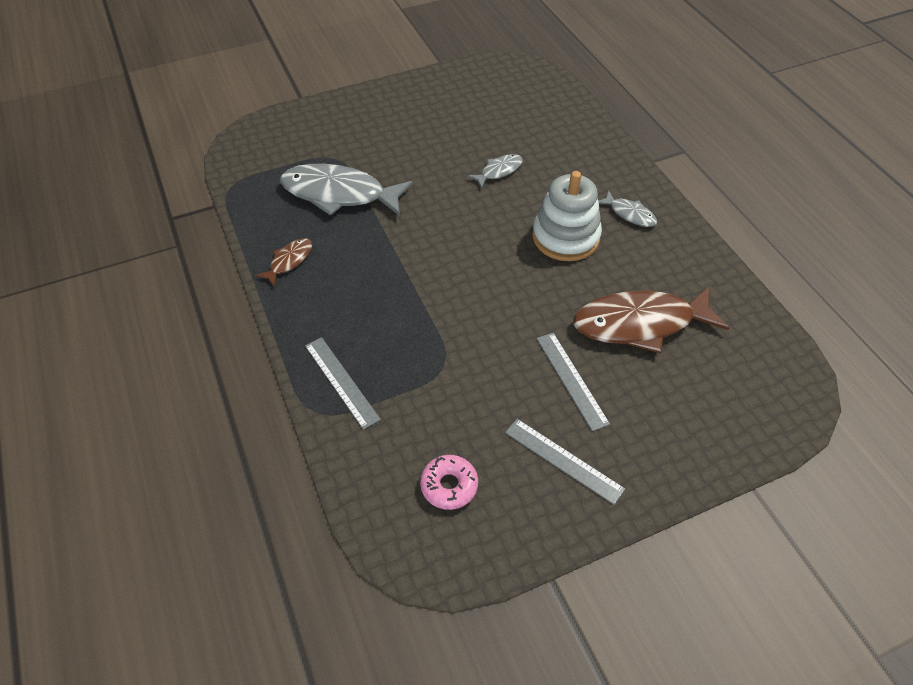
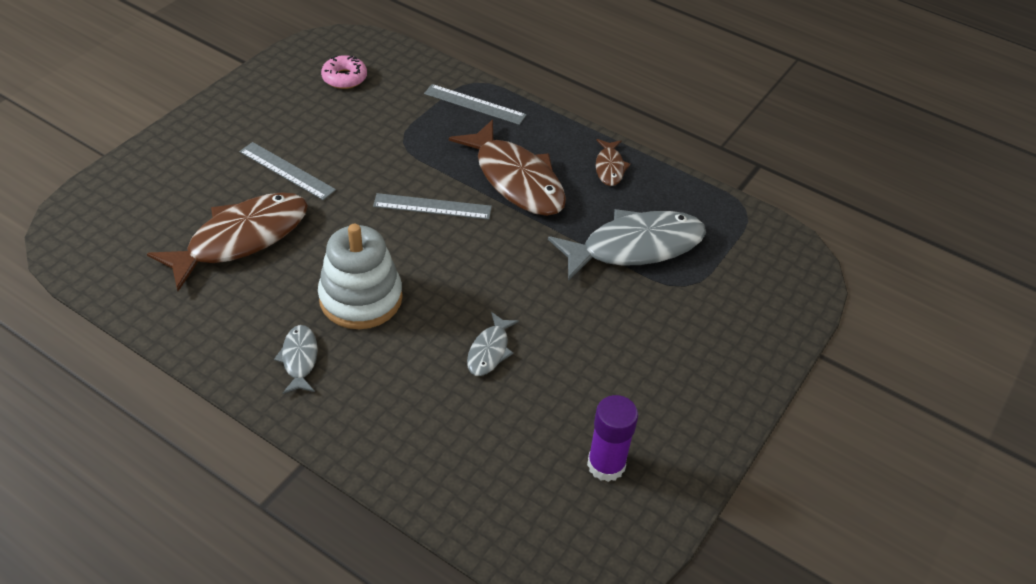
camera: 145 degrees right, 5 degrees down
grey ruler [505,419,625,505] -> grey ruler moved to [373,193,492,220]
grey fish [599,190,657,227] -> grey fish turned 75 degrees clockwise [274,325,318,394]
none -> brown fish [449,119,566,216]
none -> purple glue stick [587,395,638,482]

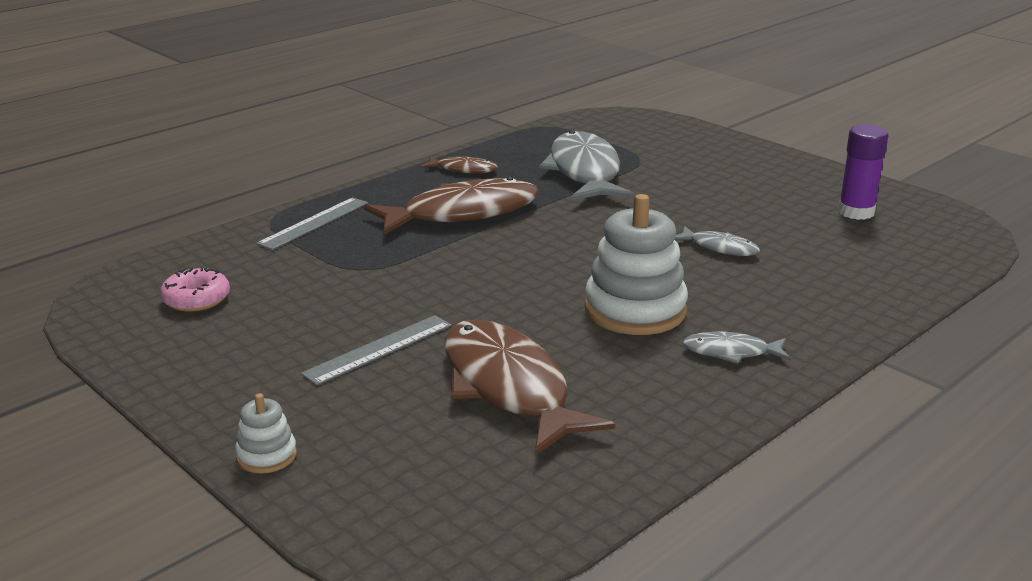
camera: 75 degrees left, 20 degrees down
grey ruler [373,193,492,220] -> none
none -> white stacking toy [235,393,297,473]

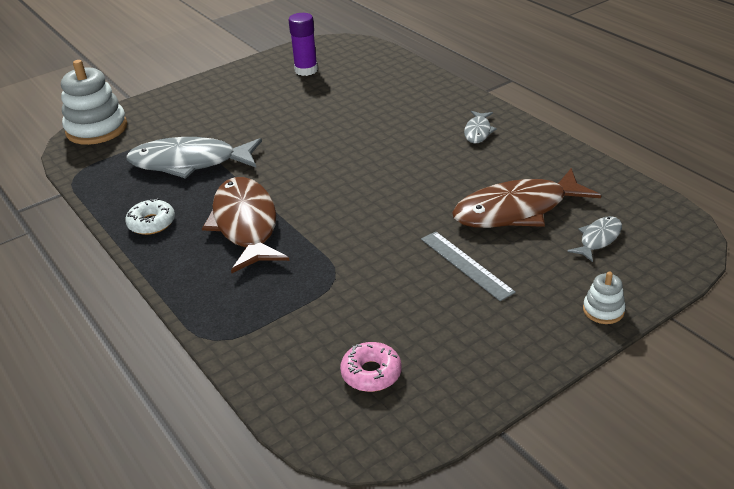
camera: 80 degrees left, 10 degrees up
grey ruler [256,197,368,250] -> none
brown fish [420,156,498,174] -> white donut [125,198,175,235]
white stacking toy [585,194,688,335] -> white stacking toy moved to [61,60,127,145]
grey fish [674,226,760,256] -> grey fish moved to [567,216,622,262]

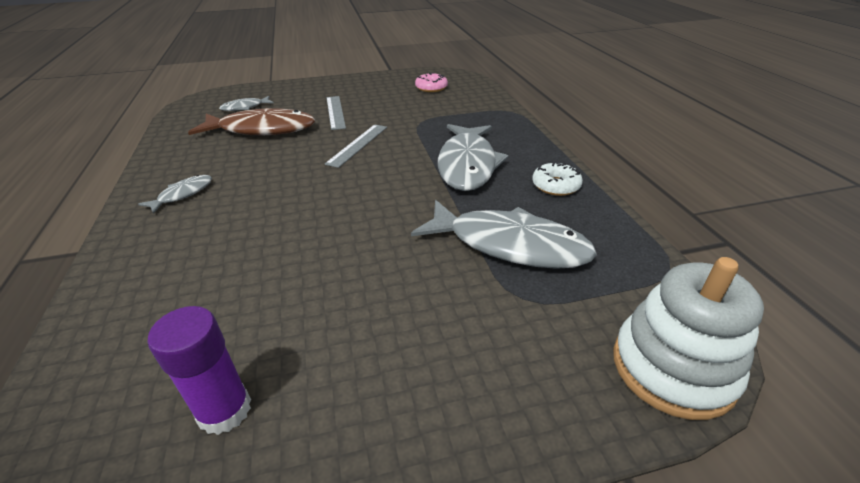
camera: 160 degrees left, 0 degrees up
brown fish [202,177,289,273] -> grey fish [438,124,508,191]
white stacking toy [583,271,626,324] -> none
none -> grey ruler [325,124,387,168]

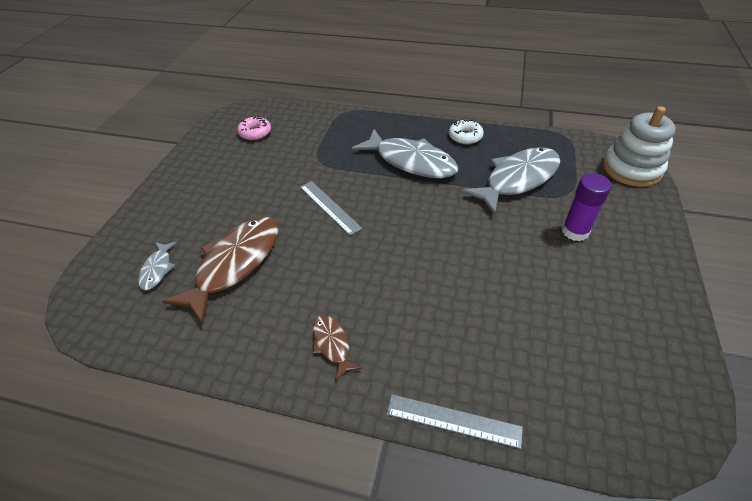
camera: 60 degrees left, 10 degrees up
grey fish [138,175,212,214] -> brown fish [313,315,362,381]
purple glue stick [147,306,251,435] -> purple glue stick moved to [562,173,612,241]
grey ruler [326,96,346,130] -> grey ruler moved to [387,394,523,449]

